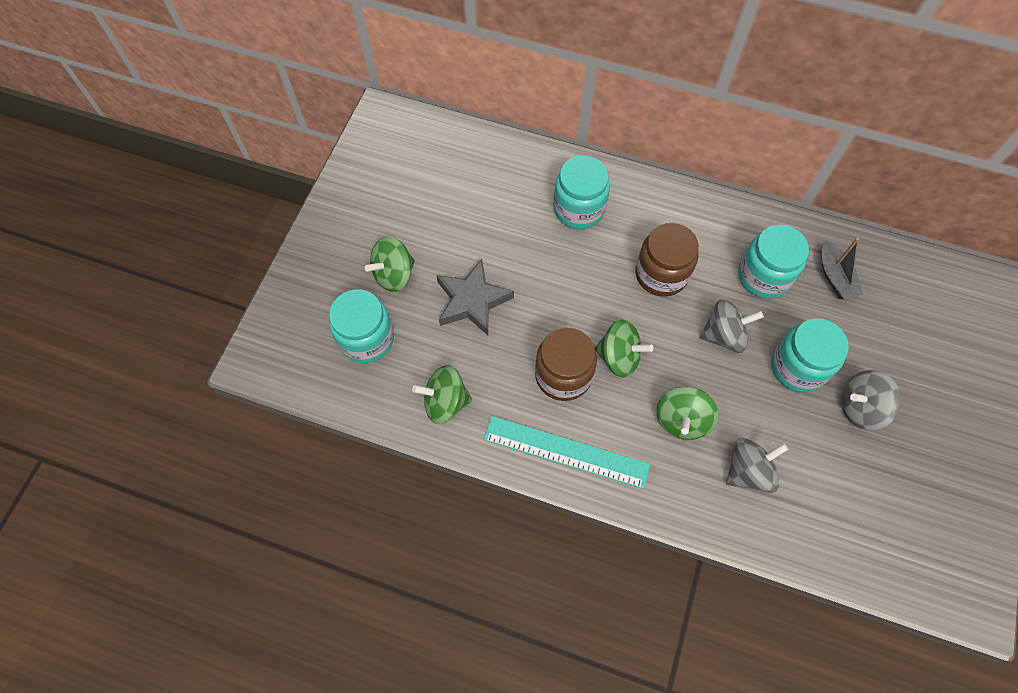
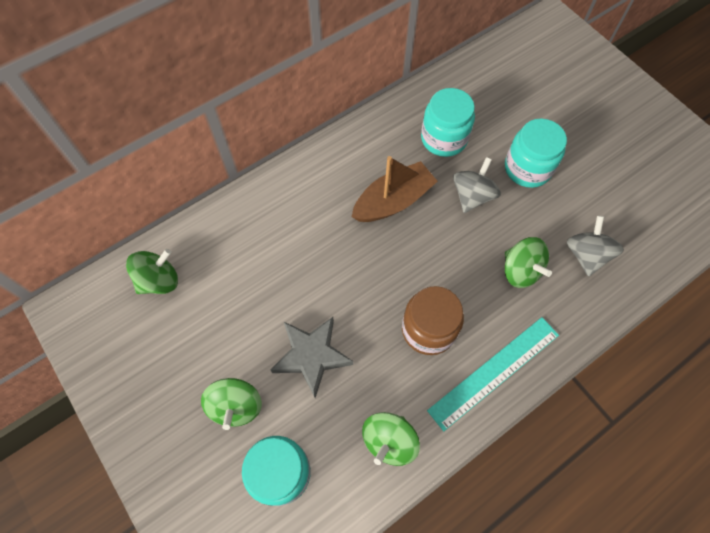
camera: 55 degrees left, 0 degrees up
turquoise jar [553,156,610,229] -> none
green spinning top [595,319,653,378] -> green spinning top moved to [126,249,178,294]
brown jar [635,223,699,297] -> brown boat [352,156,438,222]
grey boat [822,238,863,299] -> none
grey spinning top [841,370,901,430] -> none

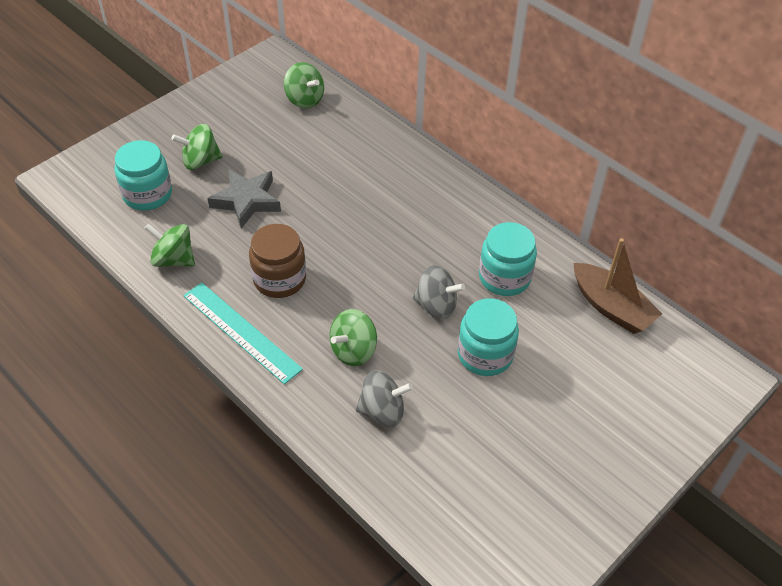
camera: 80 degrees right, 15 degrees down
brown boat [352,156,438,222] -> brown boat moved to [574,238,662,334]

